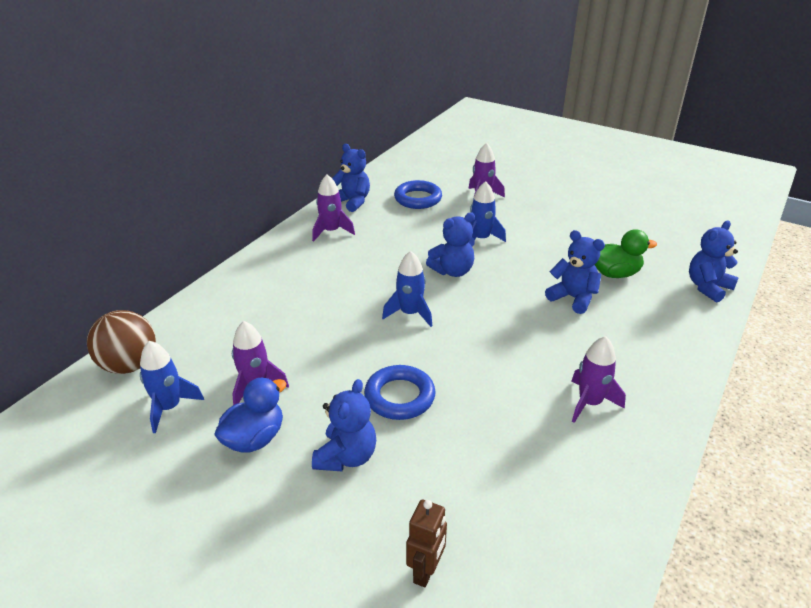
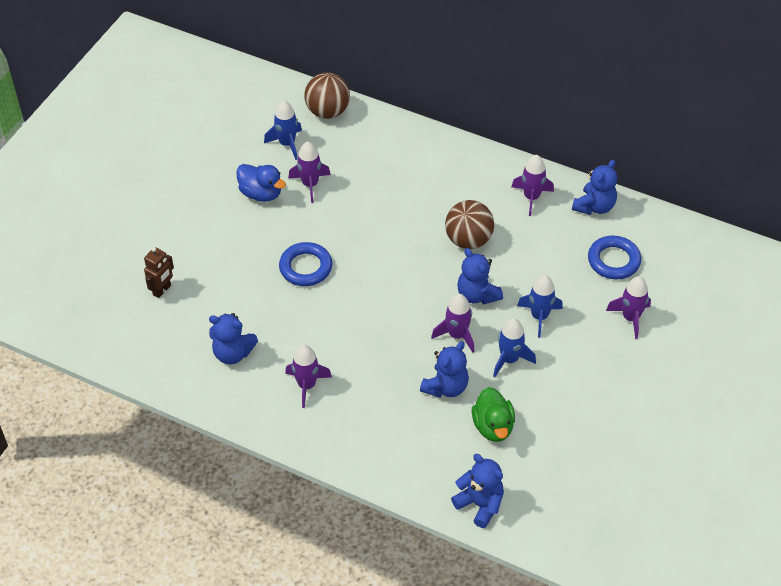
camera: 85 degrees right, 15 degrees up
blue teddy bear [312,379,376,471] -> blue teddy bear moved to [209,313,258,364]
blue rocket [382,251,432,327] -> blue rocket moved to [493,318,536,377]
brown robot [406,499,447,587] -> brown robot turned 75 degrees counterclockwise [144,247,174,298]
none -> purple rocket [431,294,474,353]
none -> brown ball [445,200,494,249]

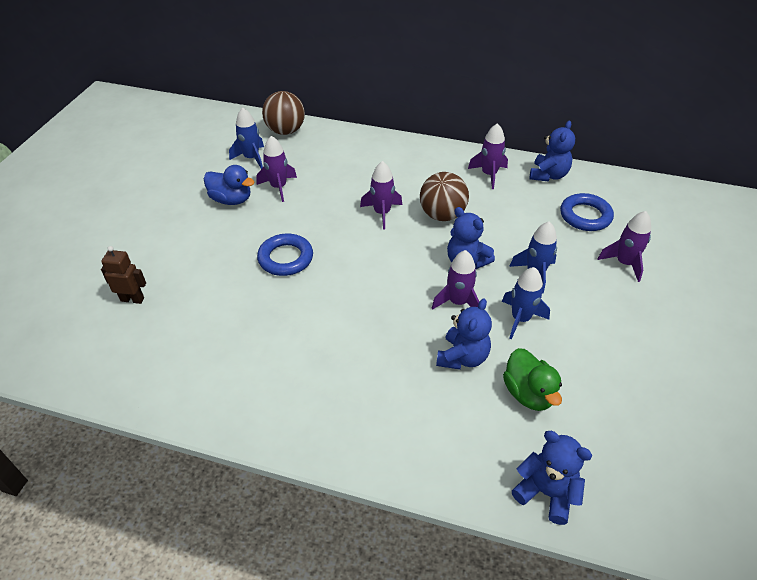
camera: 10 degrees left, 5 degrees down
brown robot [144,247,174,298] -> brown robot turned 105 degrees counterclockwise [101,246,146,304]
blue teddy bear [209,313,258,364] -> none
purple rocket [285,345,332,408] -> purple rocket moved to [360,161,402,230]

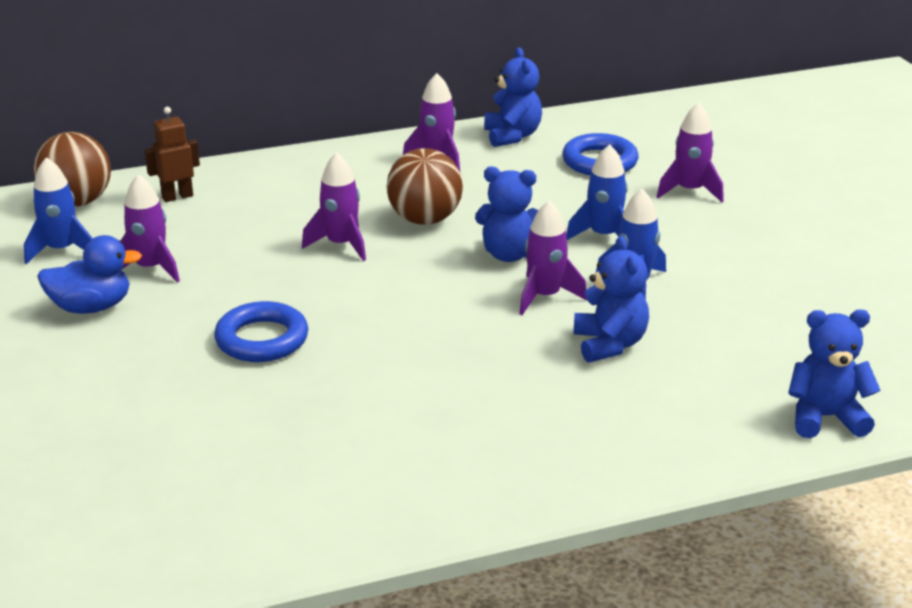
camera: 35 degrees left, 15 degrees down
brown robot [101,246,146,304] -> brown robot moved to [145,107,200,202]
green duck [503,348,562,411] -> none

